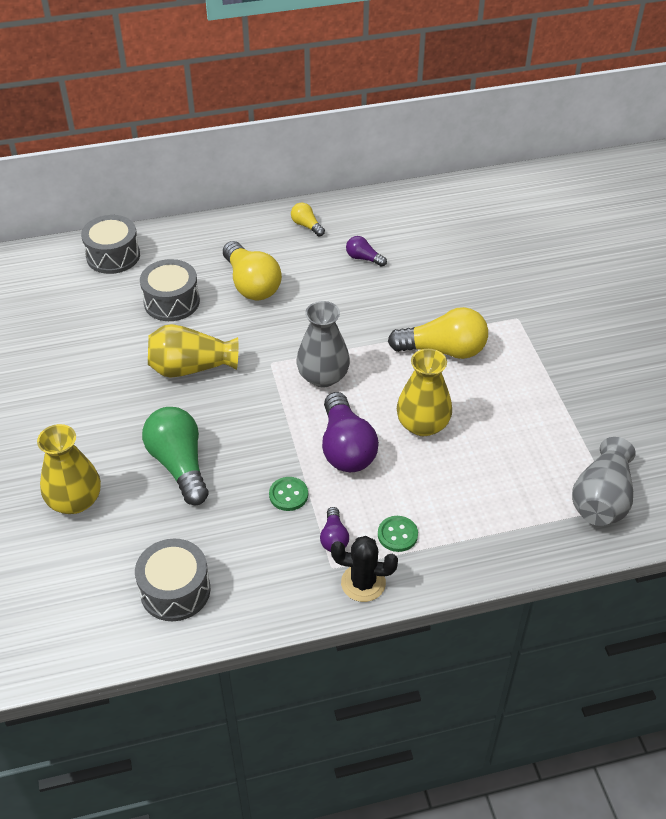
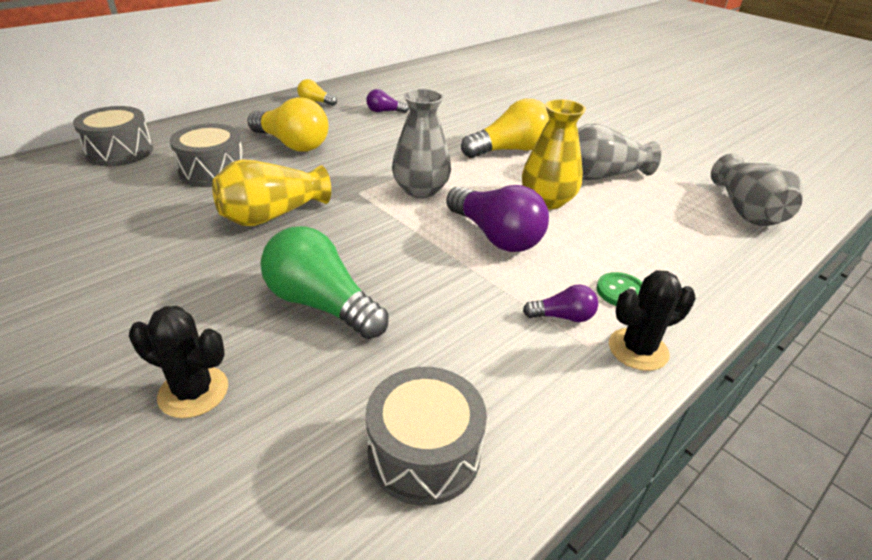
camera: 30 degrees left, 10 degrees down
yellow vase [37,424,101,514] -> black cactus [129,306,228,418]
green button [269,477,308,511] -> none
purple light bulb [320,507,349,552] -> purple light bulb turned 60 degrees counterclockwise [523,284,598,322]
none -> grey vase [578,123,661,180]

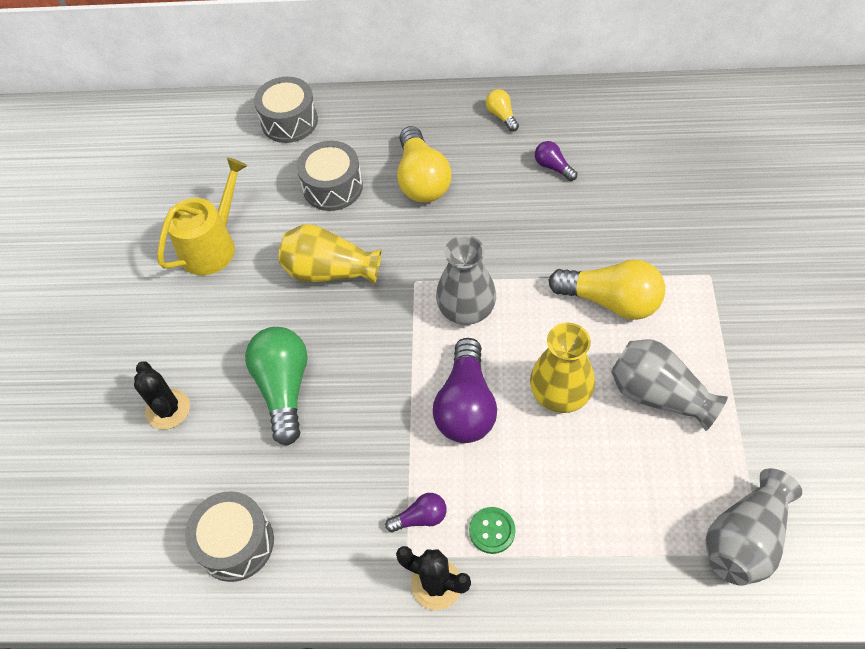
camera: 50 degrees right, 20 degrees up
purple light bulb [523,284,598,322] -> purple light bulb turned 60 degrees counterclockwise [385,493,447,532]
none -> yellow watering can [157,157,247,275]

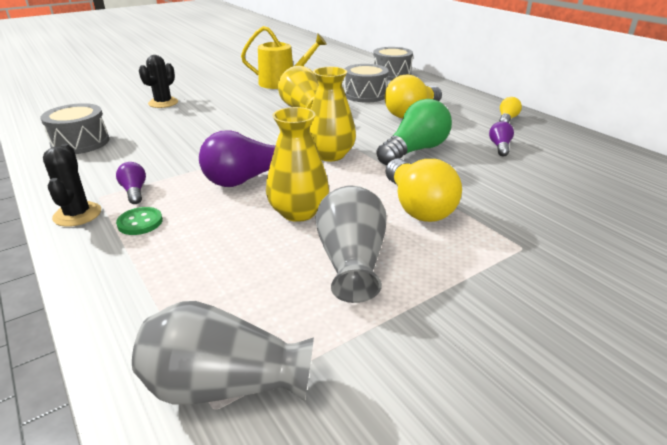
camera: 50 degrees right, 25 degrees down
green light bulb [245,327,308,446] -> green light bulb moved to [376,99,452,165]
purple light bulb [385,493,447,532] -> purple light bulb turned 150 degrees counterclockwise [116,162,146,204]
grey vase [436,235,496,325] -> yellow vase [309,67,356,161]

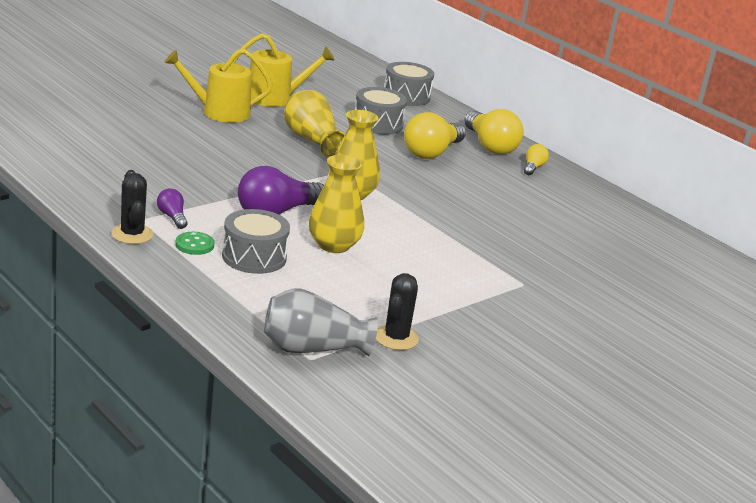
camera: 10 degrees left, 5 degrees down
grey drum [40,103,109,154] -> grey drum moved to [222,209,290,274]
black cactus [139,55,178,108] -> black cactus moved to [376,273,419,350]
grey vase [316,186,387,303] -> none
green light bulb [376,99,452,165] -> none
yellow light bulb [386,158,462,222] -> yellow light bulb moved to [464,109,524,155]
purple light bulb [489,121,514,157] -> none
none -> yellow watering can [164,49,273,123]

